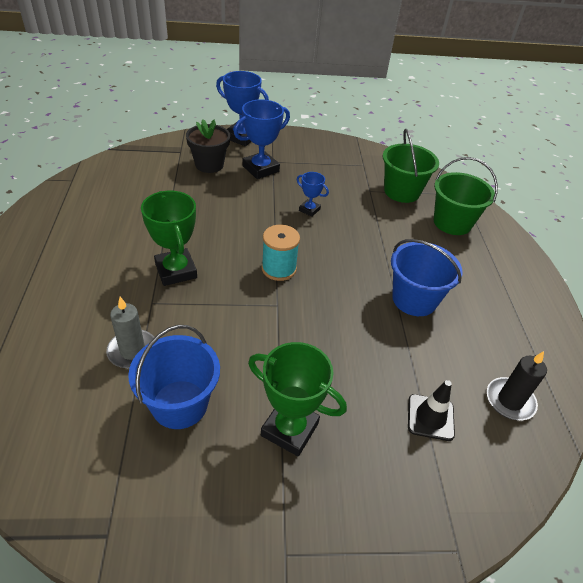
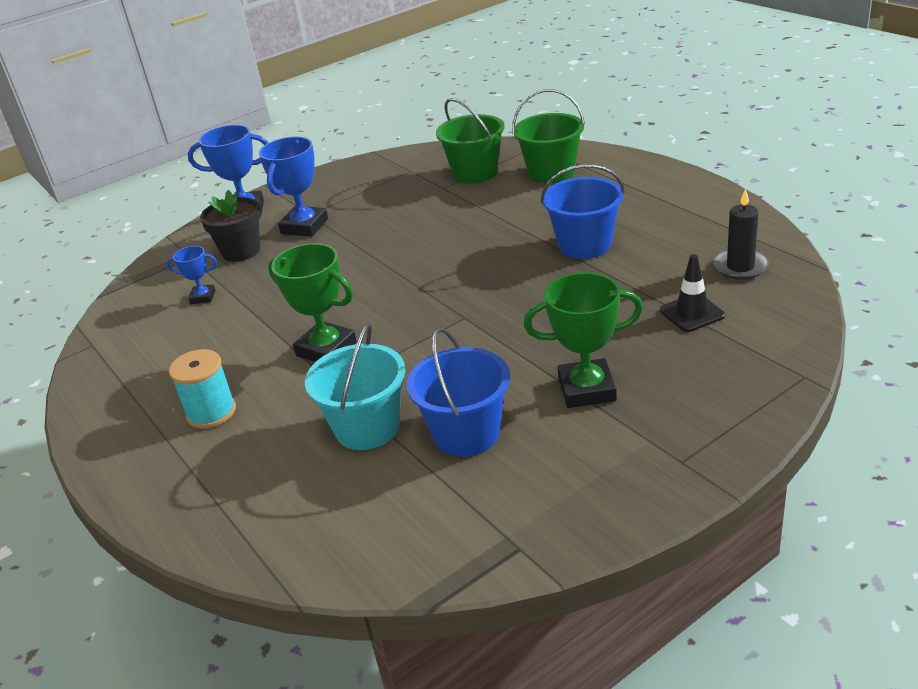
camera: 25 degrees left, 10 degrees down
grey candle [106,297,155,369] -> turquoise bucket [305,323,405,450]
turquoise spool [261,225,300,281] -> turquoise spool moved to [169,349,236,429]
blue trophy [297,172,329,217] -> blue trophy moved to [167,246,217,304]

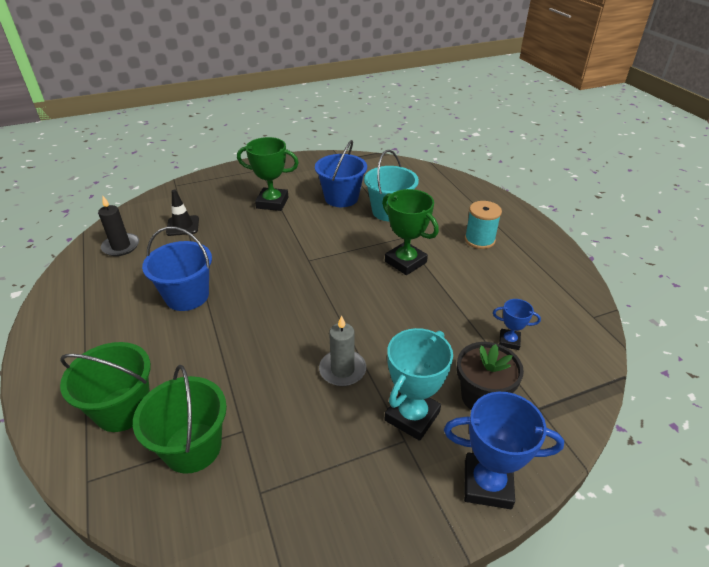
camera: 170 degrees left, 5 degrees up
blue trophy [259,137,328,237] -> turquoise trophy [384,328,453,441]
none -> grey candle [319,315,366,386]

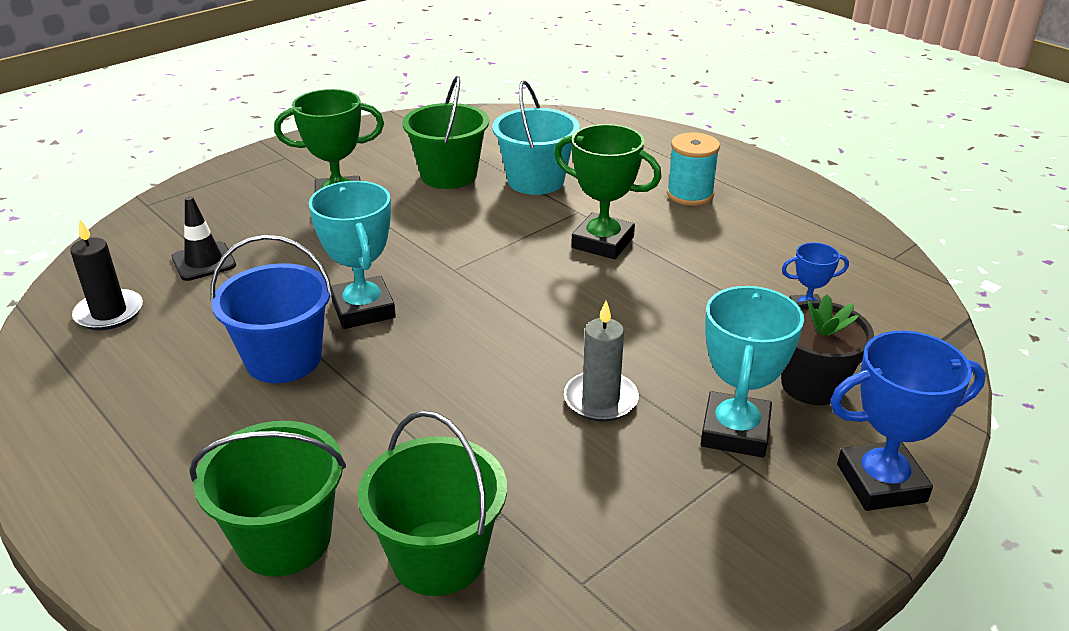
camera: 20 degrees left, 5 degrees down
blue bucket [315,140,367,207] -> green bucket [402,76,489,189]
none -> turquoise trophy [309,181,396,329]

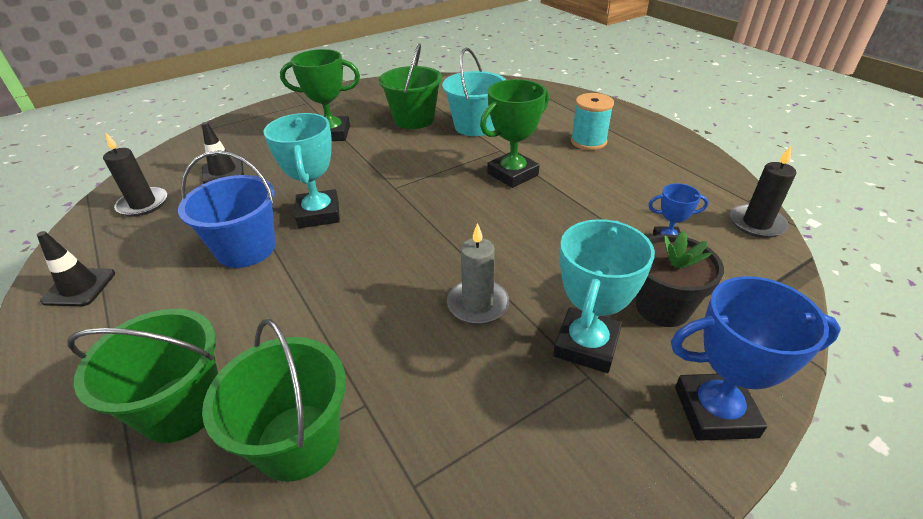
camera: 10 degrees right, 5 degrees up
green trophy [554,124,662,259] -> green trophy turned 75 degrees counterclockwise [480,79,549,188]
none -> black traffic cone [37,231,115,306]
none -> black candle [730,146,796,238]

